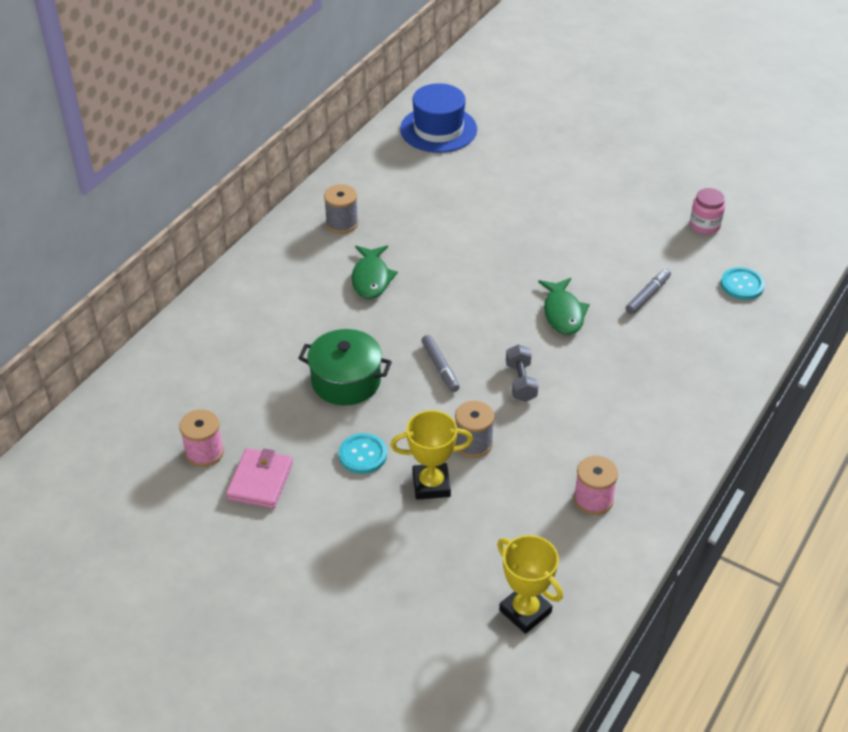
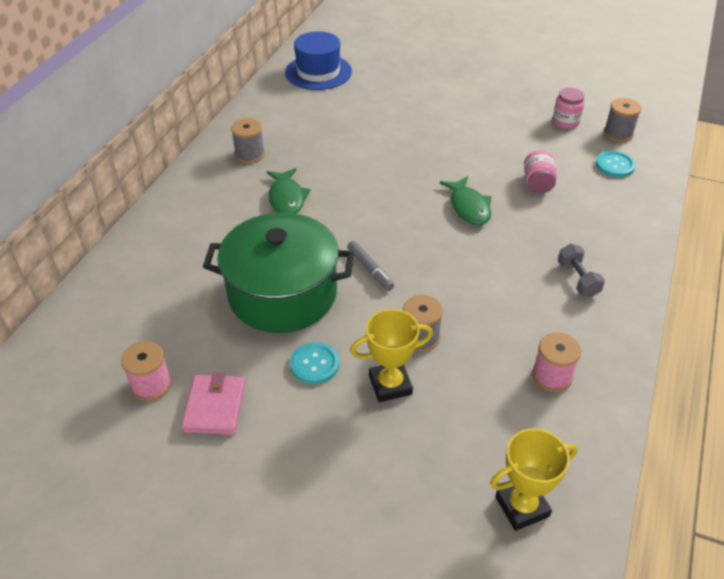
camera: 10 degrees left, 0 degrees up
green pot [298,329,392,405] -> green pot [203,213,354,333], size x1.59
yellow trophy [497,535,563,634] -> yellow trophy turned 60 degrees counterclockwise [490,428,577,531]
grey dumbbell [506,344,539,402] -> grey dumbbell moved to [557,244,605,297]
grey marker [625,269,671,314] -> pink jar [524,150,557,193]
none -> grey spool [604,98,641,142]

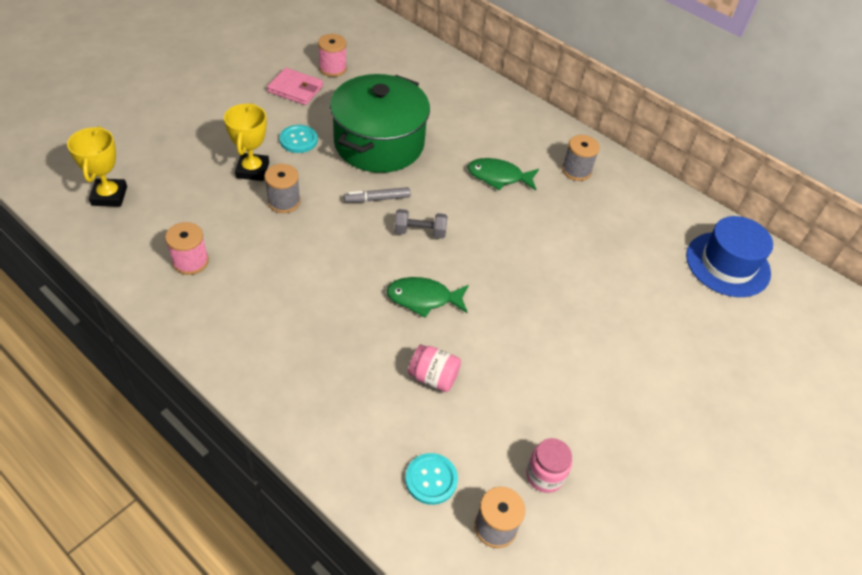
camera: 105 degrees right, 5 degrees up
grey dumbbell [557,244,605,297] -> grey dumbbell moved to [394,209,447,239]

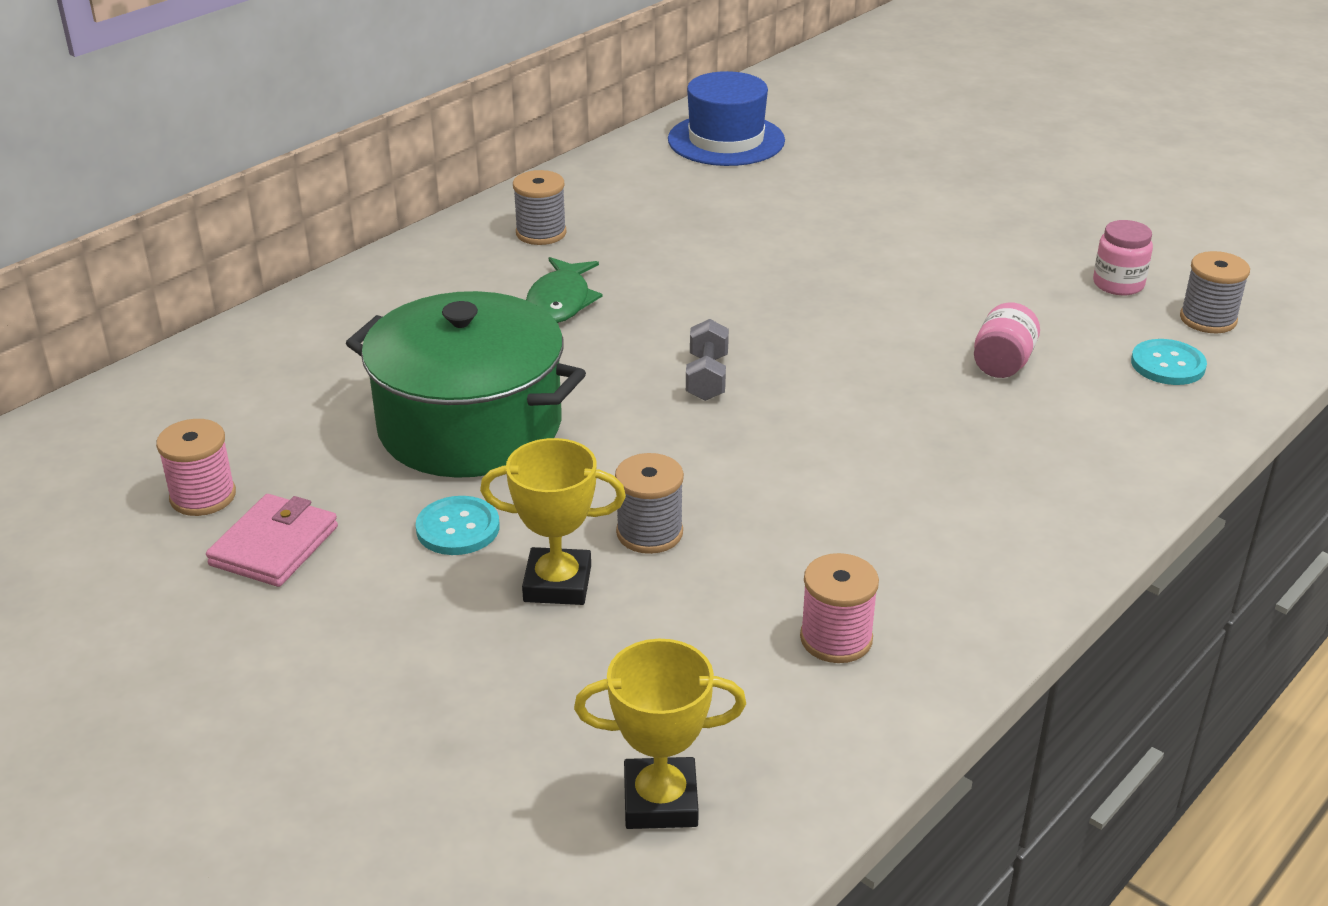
camera: 85 degrees left, 15 degrees down
grey marker [344,187,410,203] -> none
green fish [386,277,469,318] -> none

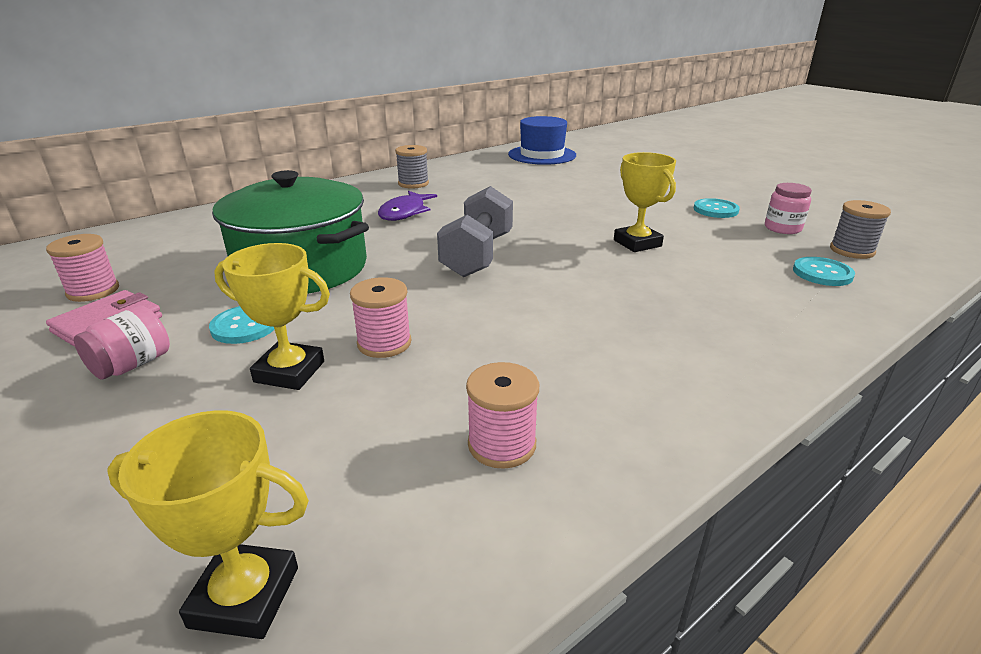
camera: 10 degrees right, 5 degrees down
green fish [526,257,603,323] -> purple fish [378,191,437,221]
grey spool [615,453,684,554] -> pink spool [350,277,411,358]
grey dumbbell [686,319,729,401] -> grey dumbbell [437,186,513,277], size x1.78
pink jar [974,302,1040,378] -> pink jar moved to [74,306,170,380]
none -> yellow trophy [614,152,676,252]
none -> turquoise button [694,198,740,218]

